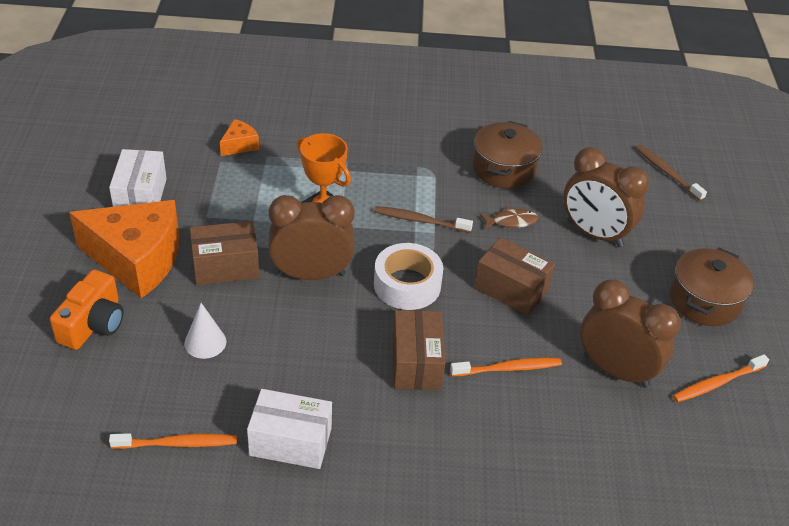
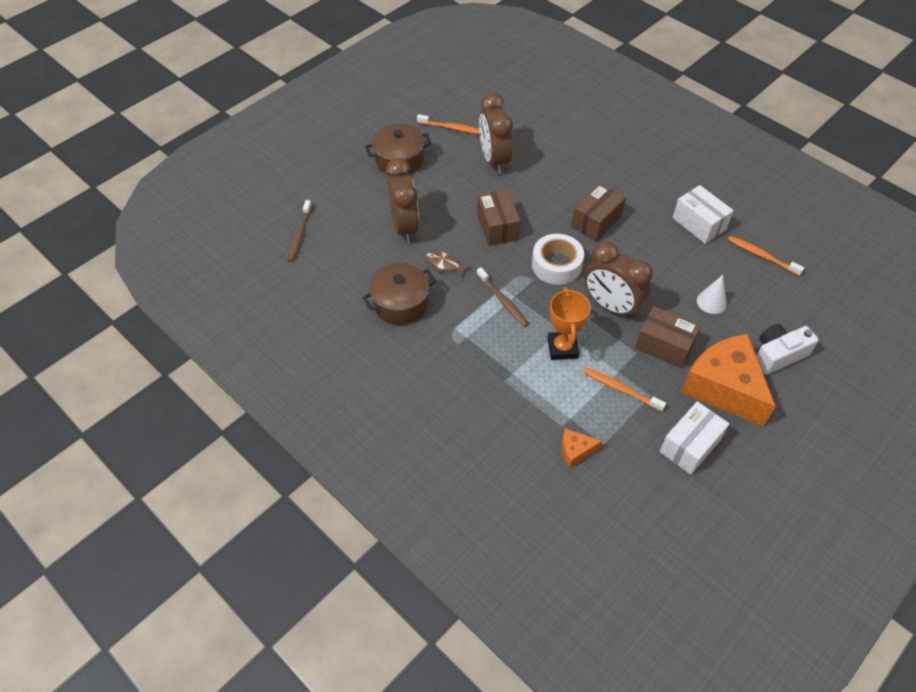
camera: 135 degrees left, 10 degrees up
orange camera [50,269,124,350] -> white camera [756,324,819,375]
orange toothbrush [450,357,562,377] -> orange toothbrush moved to [583,367,666,412]

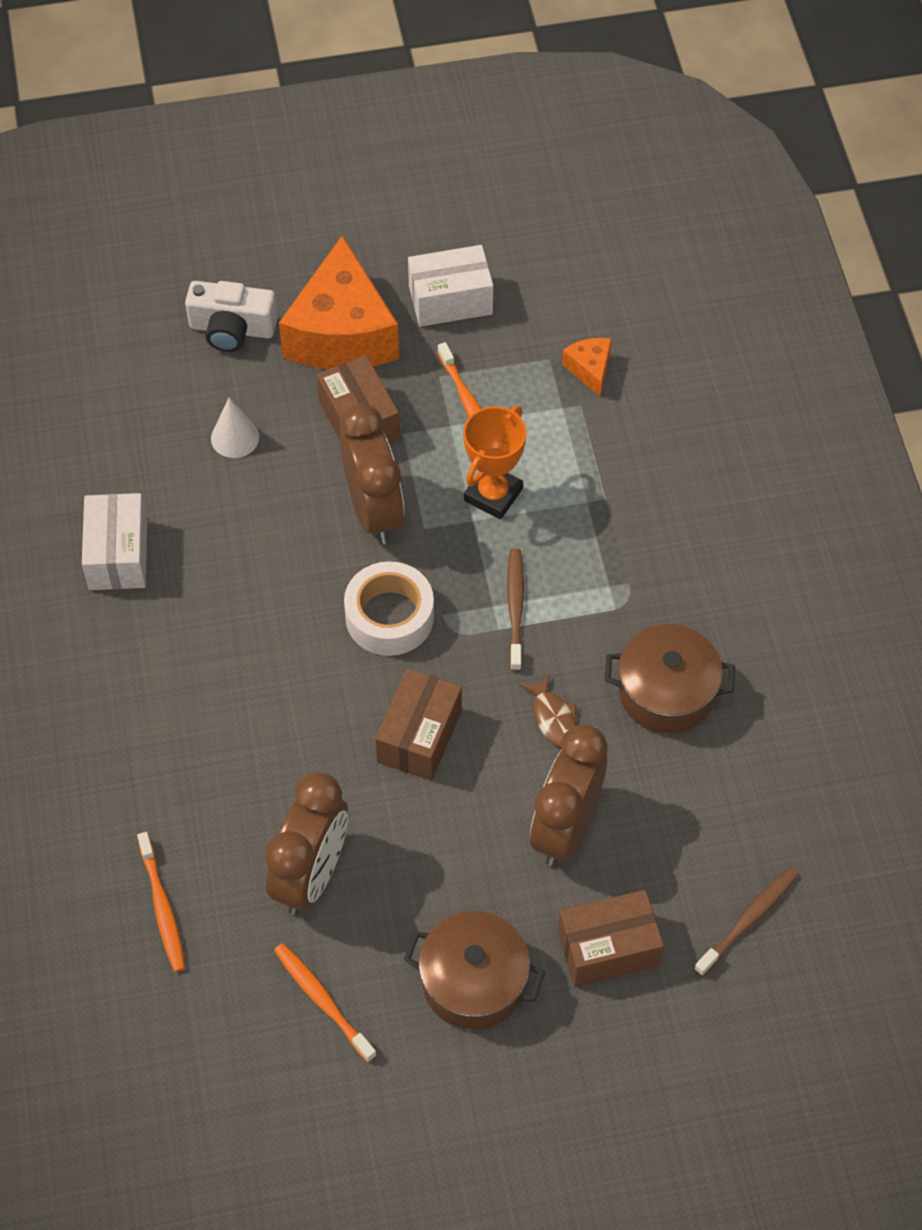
camera: 145 degrees left, 5 degrees up
orange cheese [562,428,602,468] -> orange cheese turned 135 degrees counterclockwise [562,338,612,396]
brown box [571,183,626,241] -> brown box moved to [558,890,664,987]
orange toothbrush [728,236,804,276] -> orange toothbrush moved to [137,832,185,972]

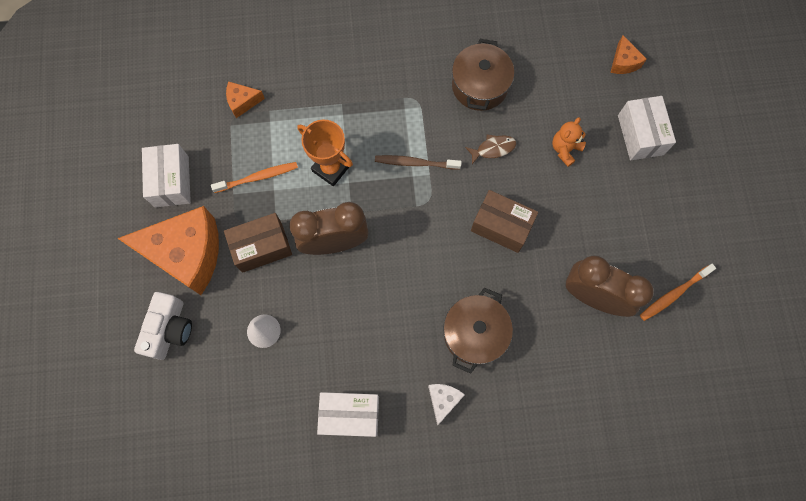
camera: 85 degrees left, 15 degrees up
orange toothbrush [137,832,185,972] -> none
white tape [344,561,434,656] -> none
brown pot [404,911,545,1030] -> brown pot moved to [443,288,513,374]
brown clock [530,725,608,866] -> orange teddy bear [552,117,586,167]
brown box [558,890,664,987] -> white box [618,96,676,160]
brown toothbrush [694,867,799,977] -> orange cheese [610,35,647,74]
none -> white cheese [428,384,465,425]

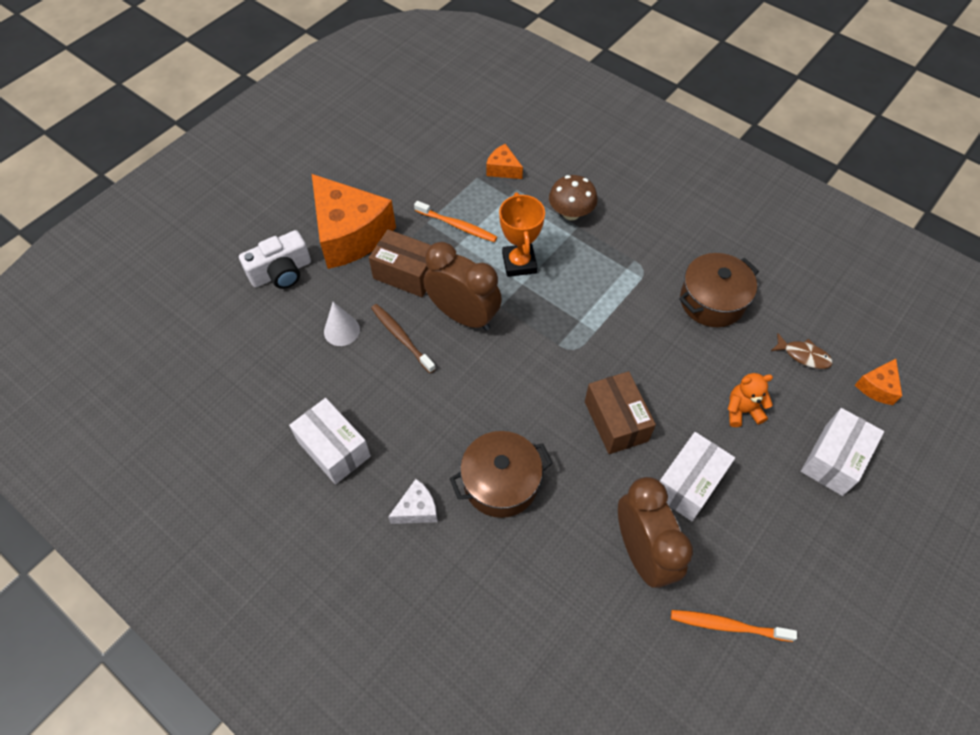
camera: 45 degrees right, 15 degrees down
white box [142,144,191,208] -> white box moved to [660,432,735,521]
brown toothbrush [375,155,462,170] -> brown toothbrush moved to [371,304,436,373]
brown fish [465,134,516,164] -> brown fish moved to [771,333,833,369]
none -> brown mushroom [549,175,597,220]

